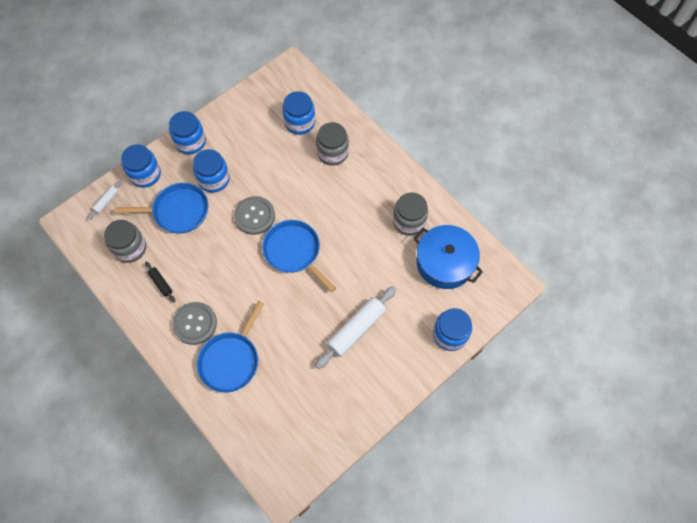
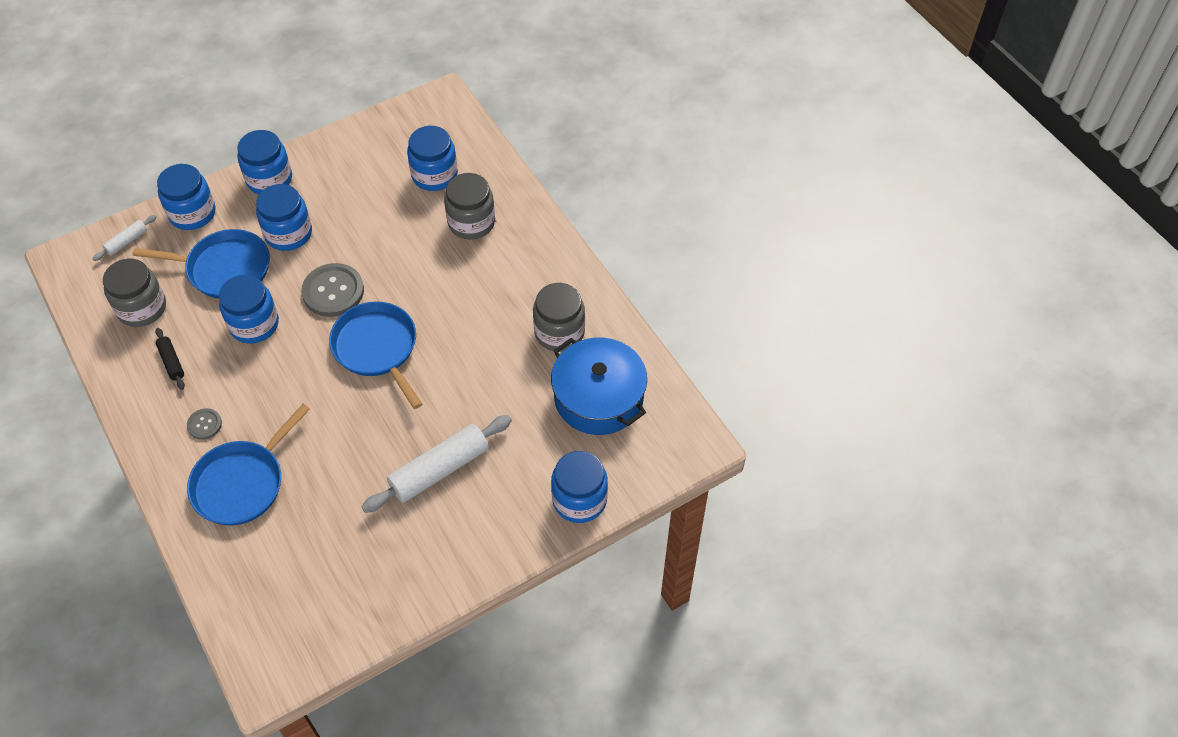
camera: 10 degrees right, 10 degrees down
grey button [172,302,217,345] -> grey button [187,408,222,440], size x0.52
none -> blue jar [219,275,279,344]

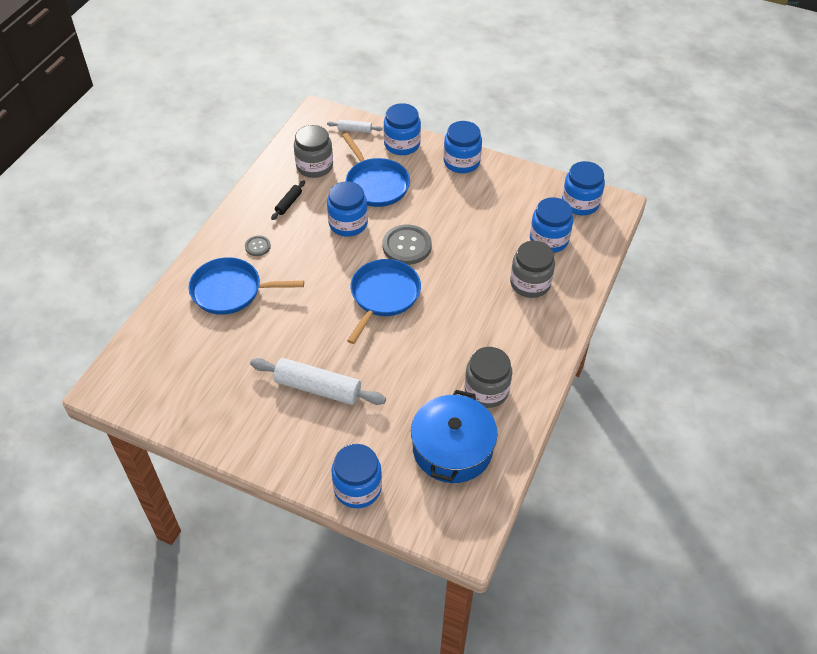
camera: 55 degrees right, 5 degrees down
blue jar [256,184,312,251] -> blue jar moved to [562,161,605,215]

